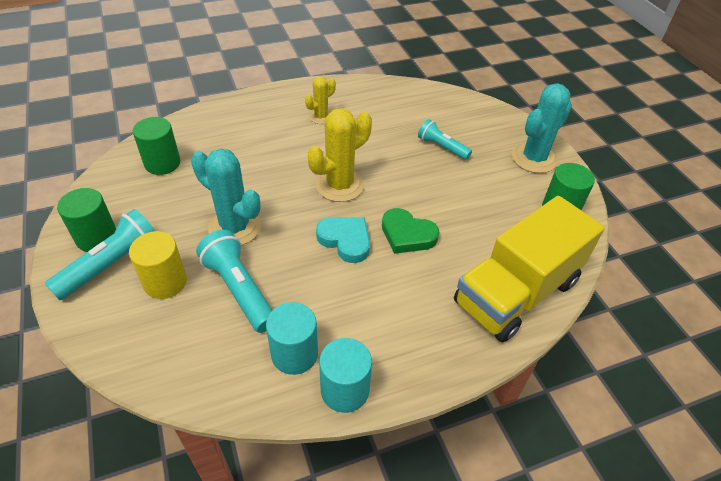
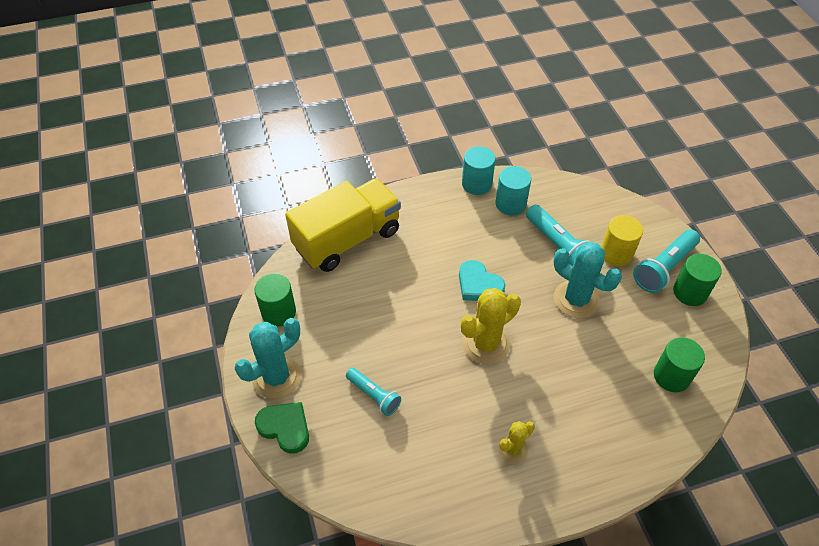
camera: 175 degrees left, 5 degrees up
green heart [382,208,439,254] -> green heart moved to [255,402,309,454]

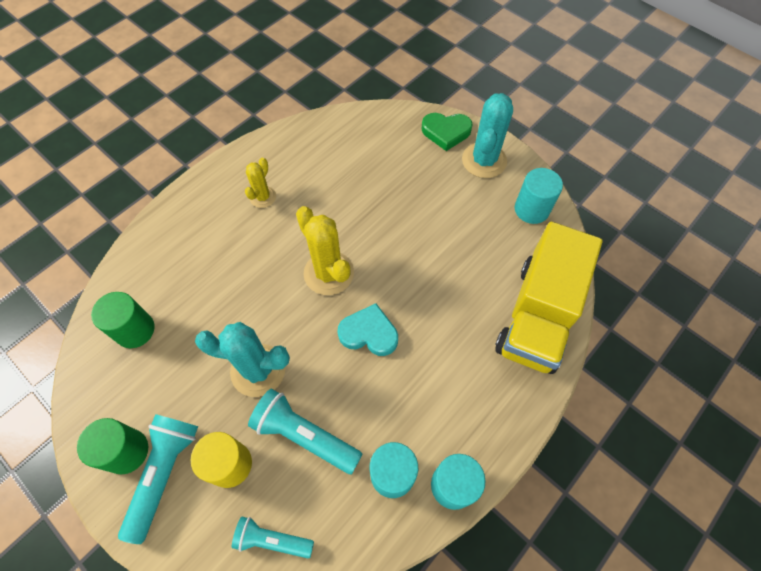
camera: 150 degrees right, 10 degrees up
green cylinder [254,273,296,326] -> turquoise cylinder [515,168,563,224]
turquoise flashlight [346,368,401,416] -> turquoise flashlight moved to [232,516,314,558]
yellow cactus [461,288,521,365] -> yellow cactus turned 60 degrees counterclockwise [296,206,354,295]

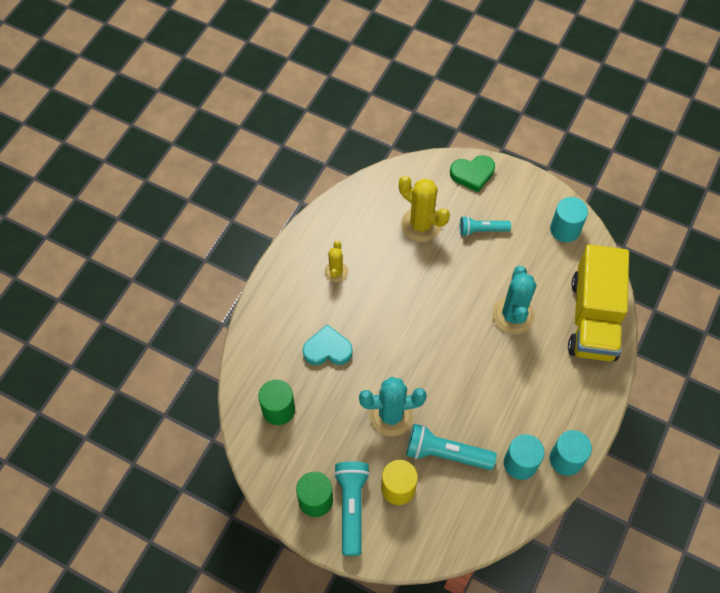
camera: 15 degrees left, 0 degrees up
turquoise flashlight [232,516,314,558] -> turquoise flashlight moved to [460,216,511,236]
yellow cactus [296,206,354,295] -> yellow cactus moved to [399,176,450,242]
turquoise heart [337,303,398,356] -> turquoise heart moved to [303,324,353,365]
turquoise cactus [462,93,513,178] -> turquoise cactus moved to [492,266,537,335]

